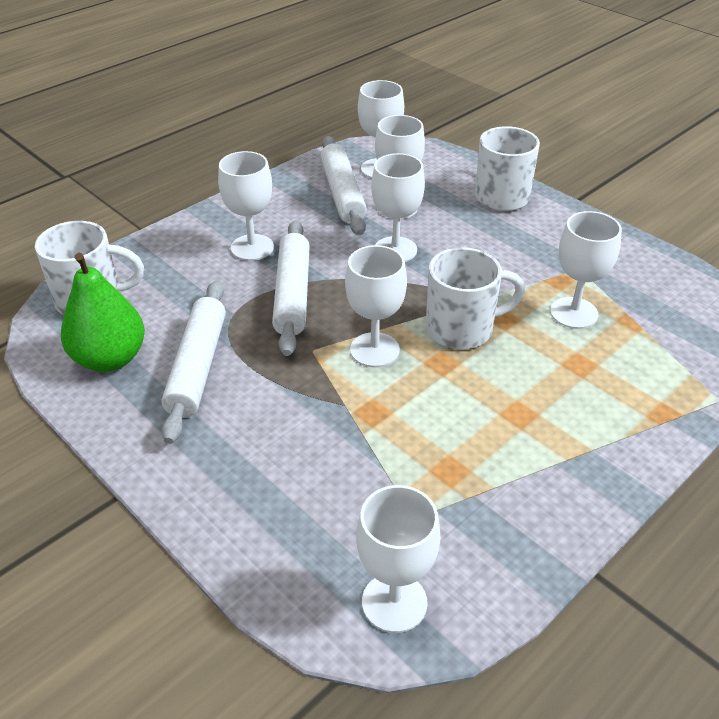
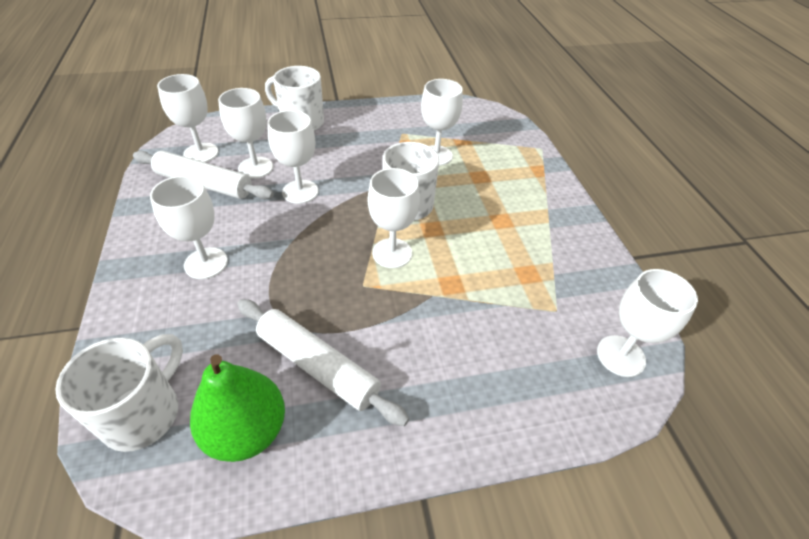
camera: 60 degrees left, 5 degrees up
white rolling pin [272,220,310,356] -> none

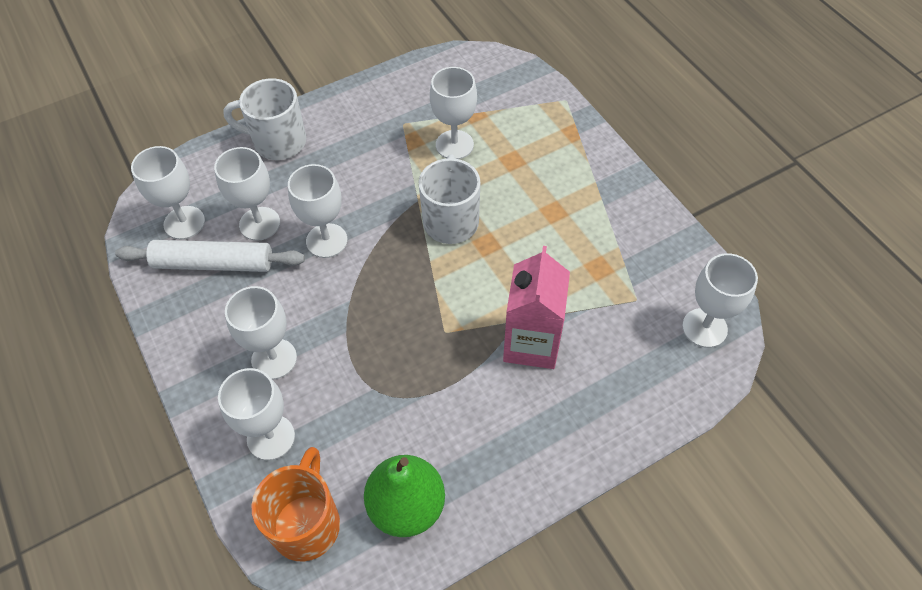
camera: 15 degrees left, 10 degrees up
white mug [55,334,183,452] -> orange mug [251,447,340,562]
white rolling pin [237,299,409,426] -> none
white goblet [368,168,420,268] -> white goblet moved to [218,368,295,460]
none -> pink carton [503,246,570,369]

